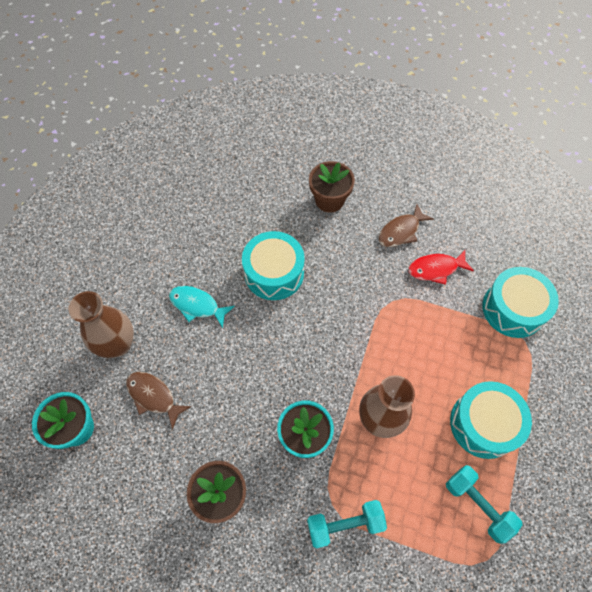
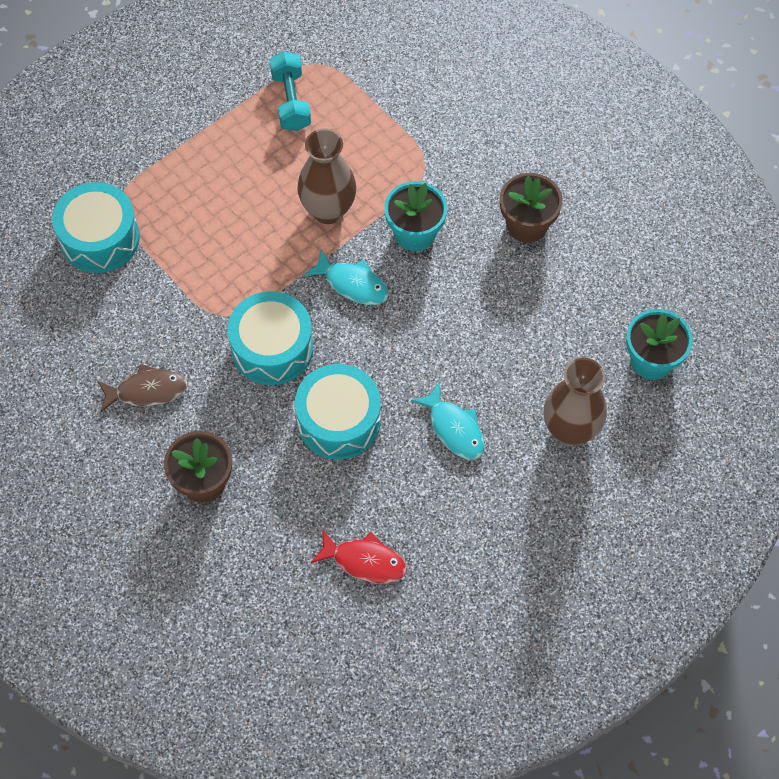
camera: 150 degrees left, 0 degrees up
brown fish [126,372,192,430] -> none
turquoise dumbbell [307,500,387,548] -> none
red fish [408,250,474,285] -> red fish moved to [311,529,407,583]
turquoise drum [450,381,532,459] -> turquoise drum moved to [227,291,313,385]
none -> turquoise fish [304,249,389,305]

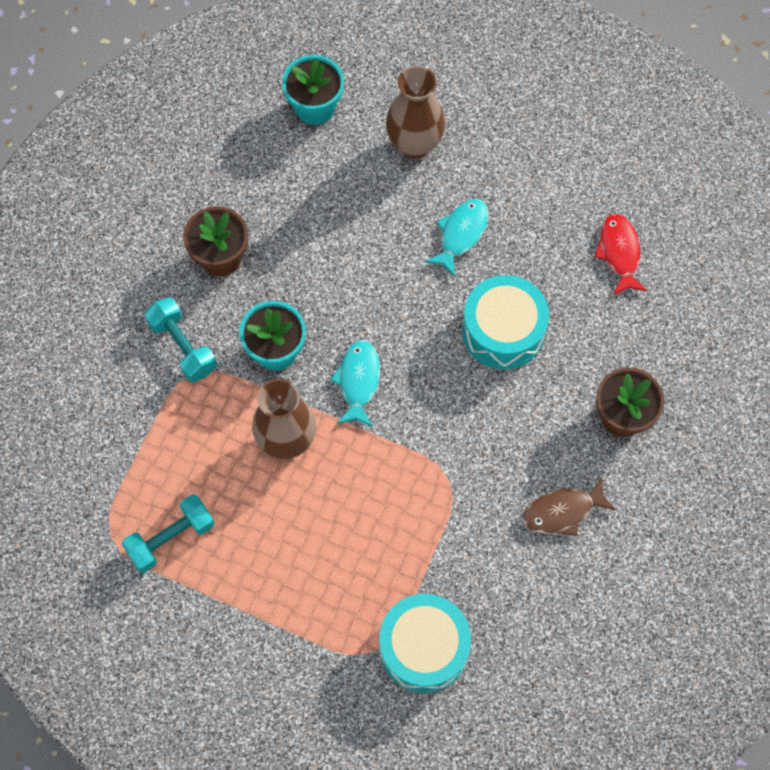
camera: 115 degrees left, 5 degrees up
brown fish [97,364,188,413] -> brown fish turned 75 degrees counterclockwise [522,477,616,536]
turquoise drum [227,291,313,385] -> none
none -> turquoise dumbbell [145,297,217,382]

